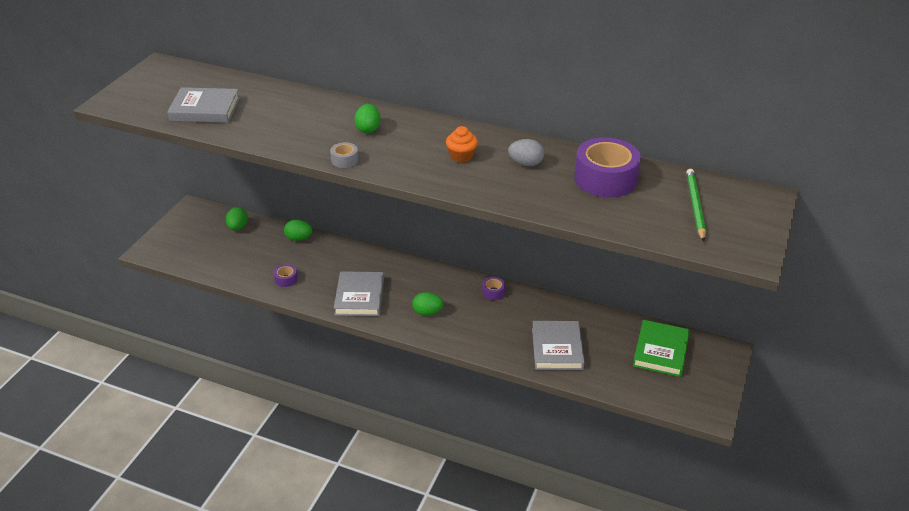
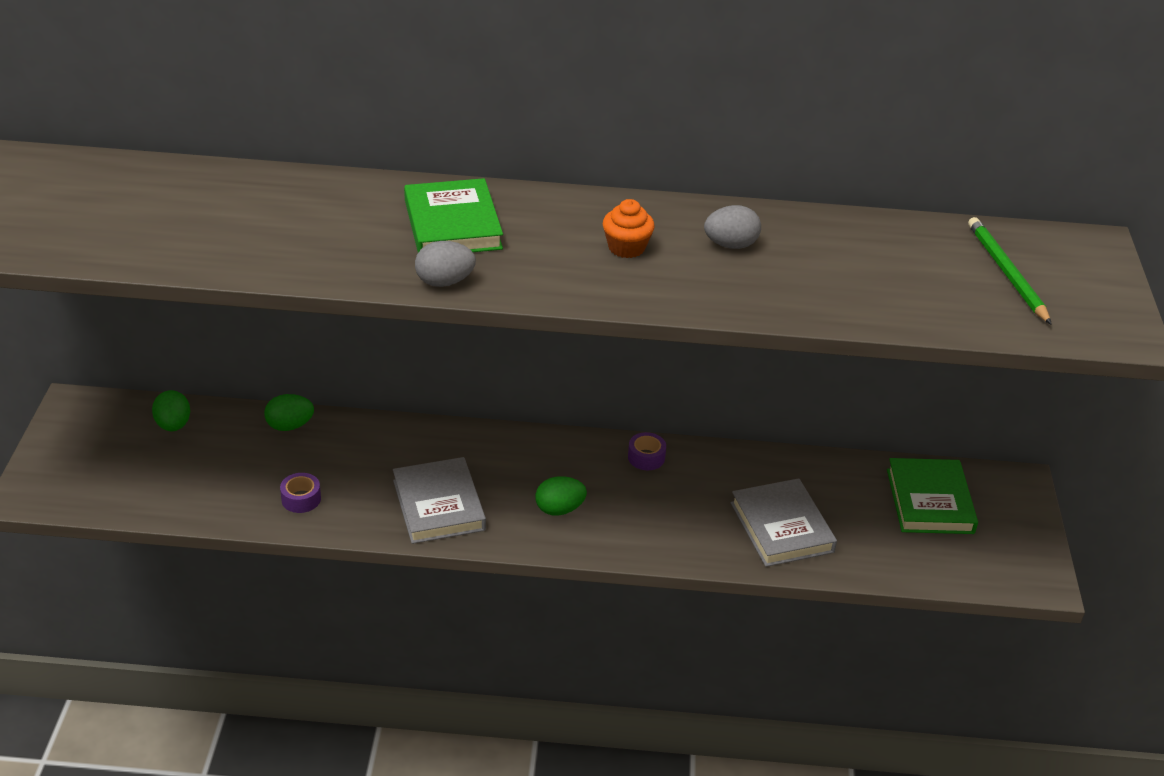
camera: 20 degrees left, 0 degrees up
grey book [167,87,240,123] -> none
grey tape [330,142,358,168] -> grey egg [415,241,476,287]
green egg [355,104,381,133] -> green book [404,178,503,253]
purple tape [574,137,641,197] -> none

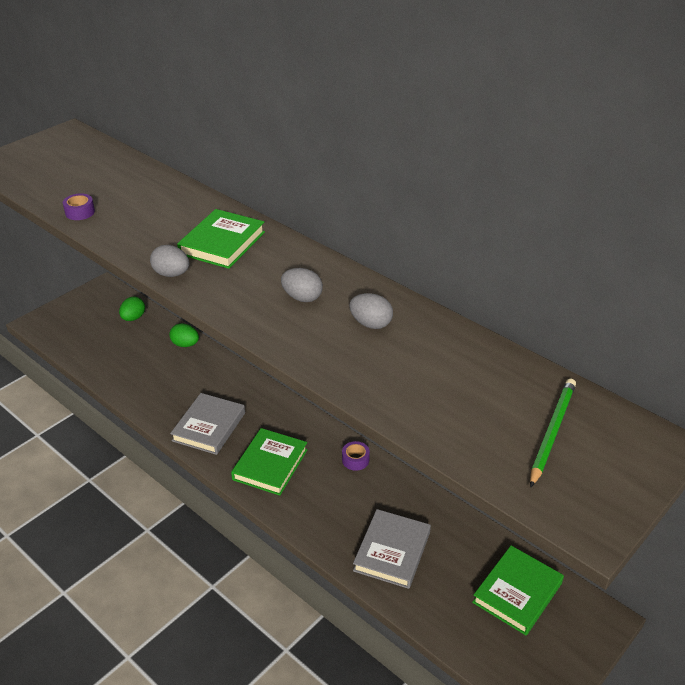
camera: 40 degrees right, 0 degrees up
purple tape [280,473,321,513] -> purple tape moved to [63,193,95,220]
green egg [535,476,587,516] -> green book [231,428,308,496]
orange cupcake [603,199,655,258] -> grey egg [281,268,323,302]

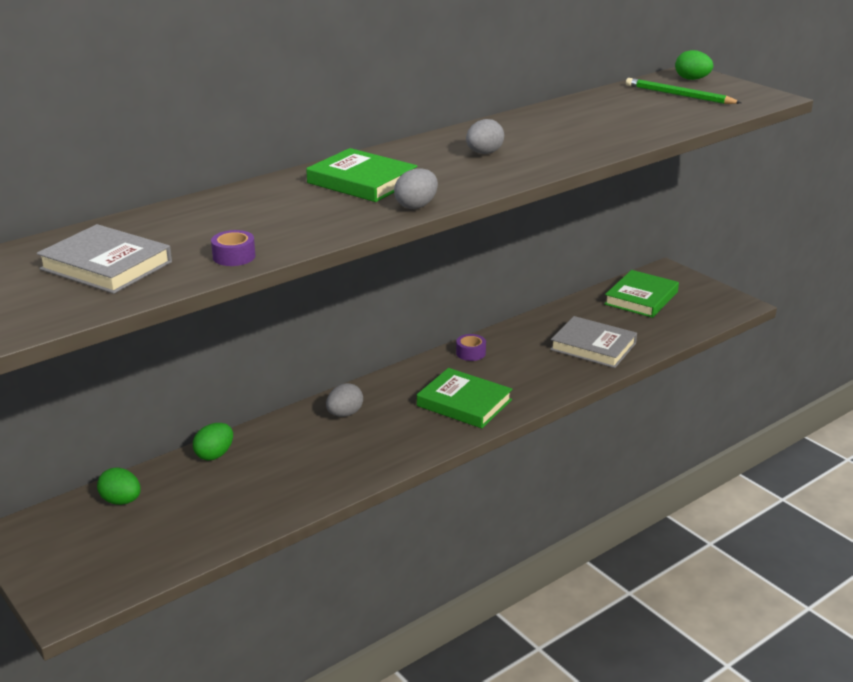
camera: 80 degrees left, 10 degrees down
grey book [170,393,245,455] -> grey book moved to [37,224,172,294]
grey egg [349,293,393,329] -> grey egg moved to [326,383,363,417]
green book [472,545,564,635] -> green book turned 75 degrees clockwise [604,270,679,318]
none -> green egg [675,50,713,80]

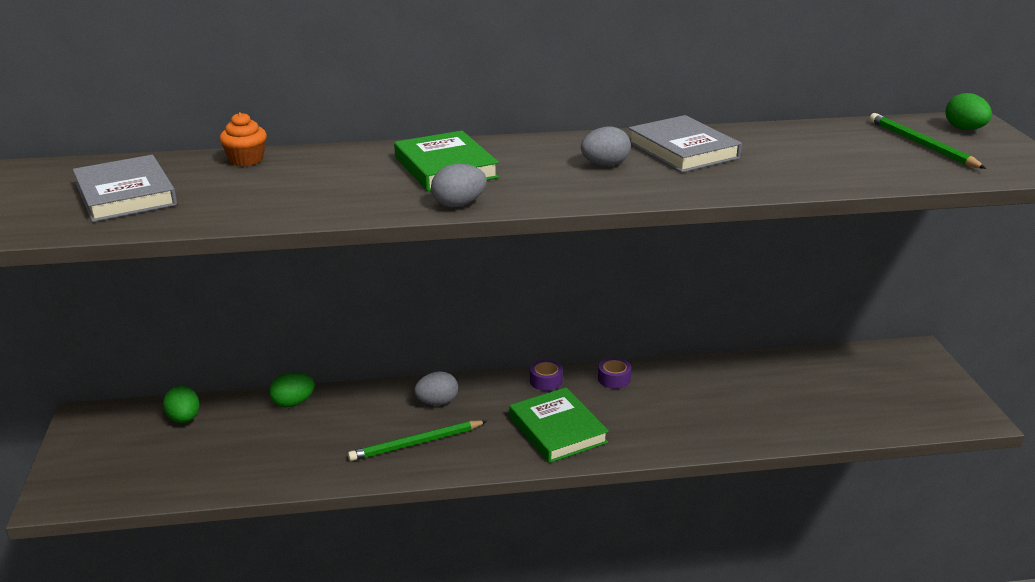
camera: 30 degrees right, 0 degrees up
purple tape [211,230,256,266] -> purple tape moved to [530,360,563,391]
grey book [550,316,637,368] -> grey book moved to [628,115,742,173]
green book [604,270,679,318] -> none
none -> orange cupcake [219,112,267,166]
none -> green pencil [348,420,487,461]

